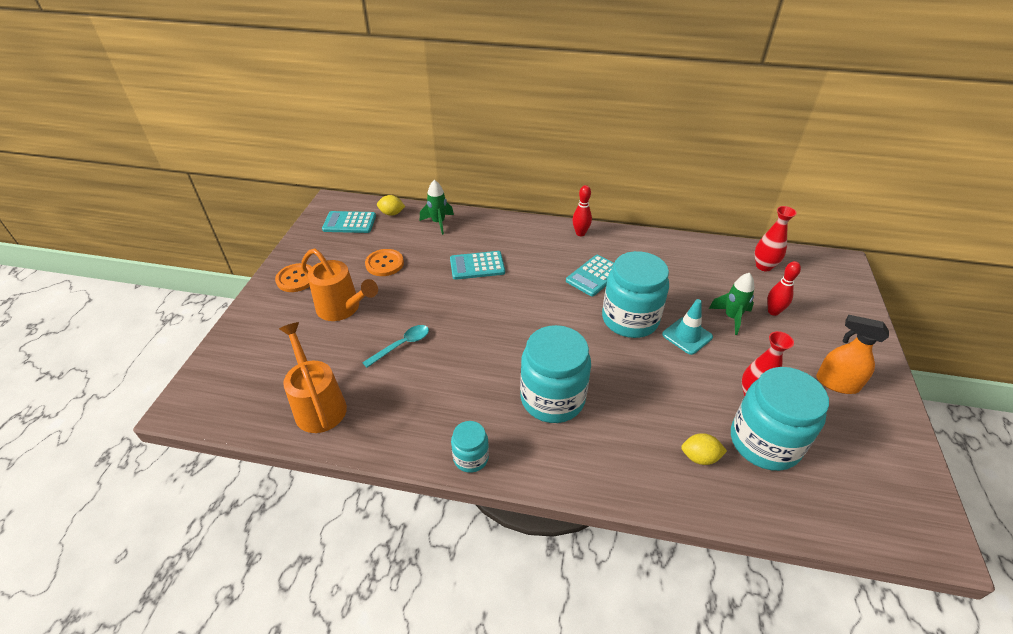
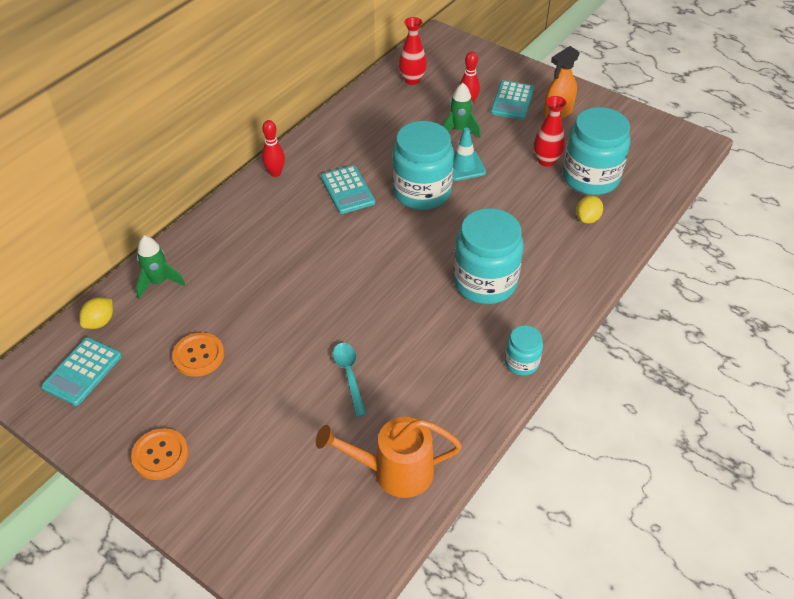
camera: 65 degrees left, 5 degrees up
orange watering can [301,249,378,321] -> none
turquoise calculator [450,251,505,280] -> turquoise calculator moved to [491,80,534,120]

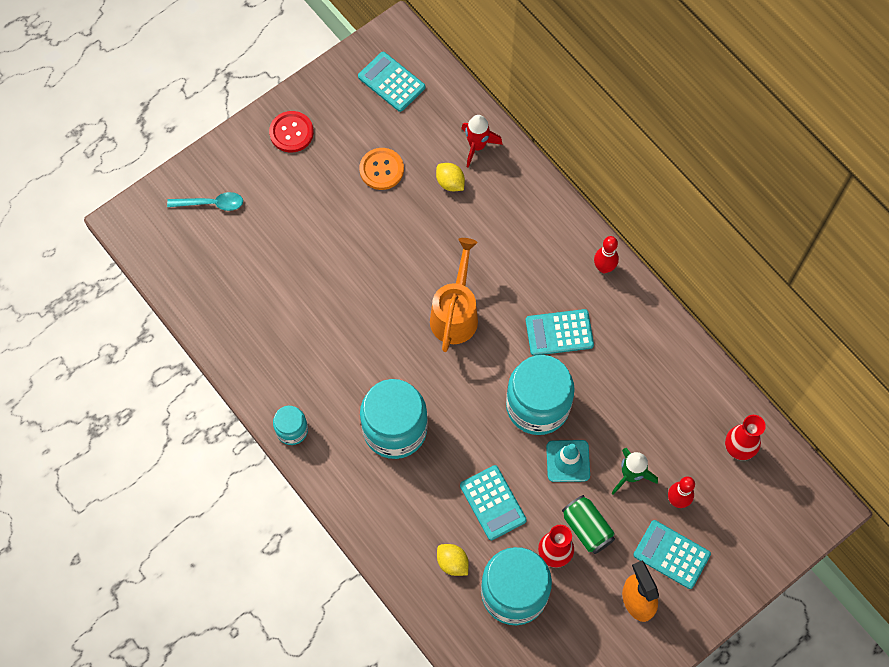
camera: 105 degrees right, 20 degrees up
yellow lemon [79,297,113,329] -> yellow lemon moved to [436,163,465,191]
orange button [131,428,188,480] -> red button [269,111,314,153]
green rocket [136,235,185,299] -> red rocket [461,115,503,168]
orange watering can [316,417,462,498] -> orange watering can moved to [430,238,478,352]
turquoise spoon [333,343,366,417] -> turquoise spoon moved to [167,192,243,211]
none -> turquoise calculator [460,465,527,540]
none -> green can [562,495,615,554]

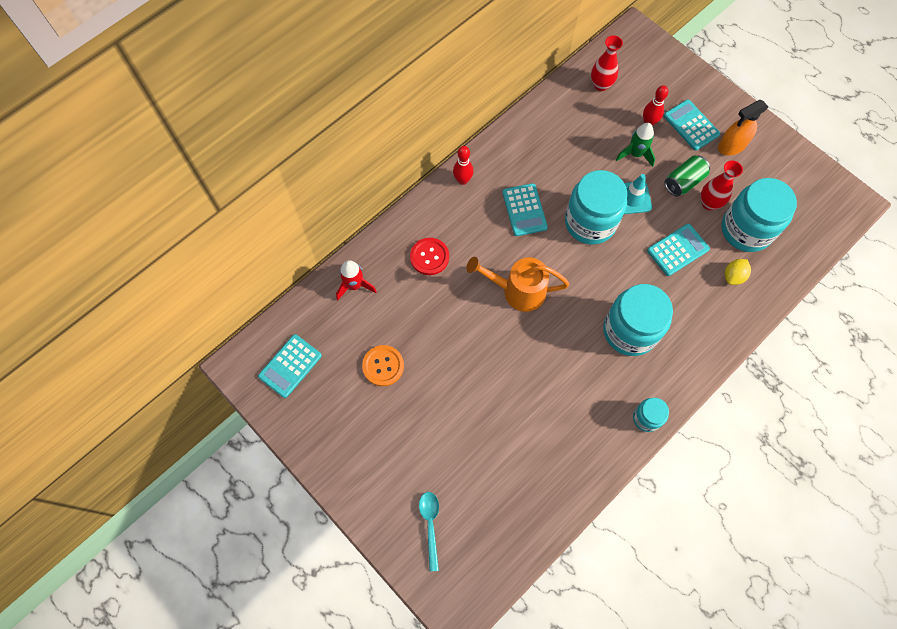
camera: 95 degrees left, 0 degrees up
red button [269,111,314,153] -> red button moved to [410,238,449,275]
yellow lemon [436,163,465,191] -> none
turquoise calculator [633,520,711,589] -> turquoise calculator turned 120 degrees clockwise [664,99,720,150]

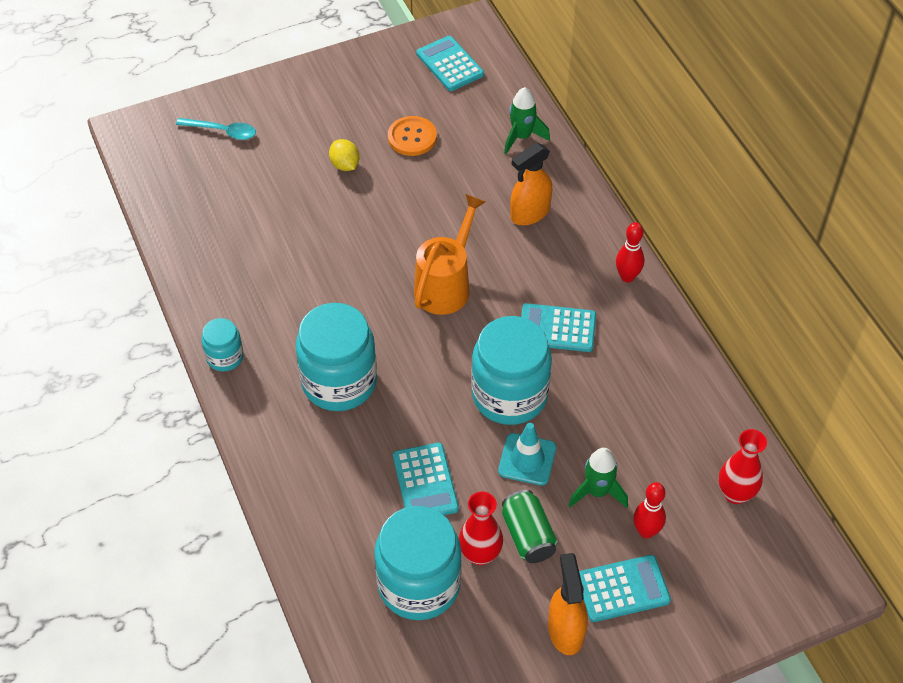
camera: 110 degrees right, 15 degrees down
red rocket [336,260,377,300] -> green rocket [504,87,550,154]
red button [410,238,449,275] -> orange spray bottle [510,143,552,225]
yellow lemon [725,259,751,285] -> yellow lemon moved to [329,139,359,171]

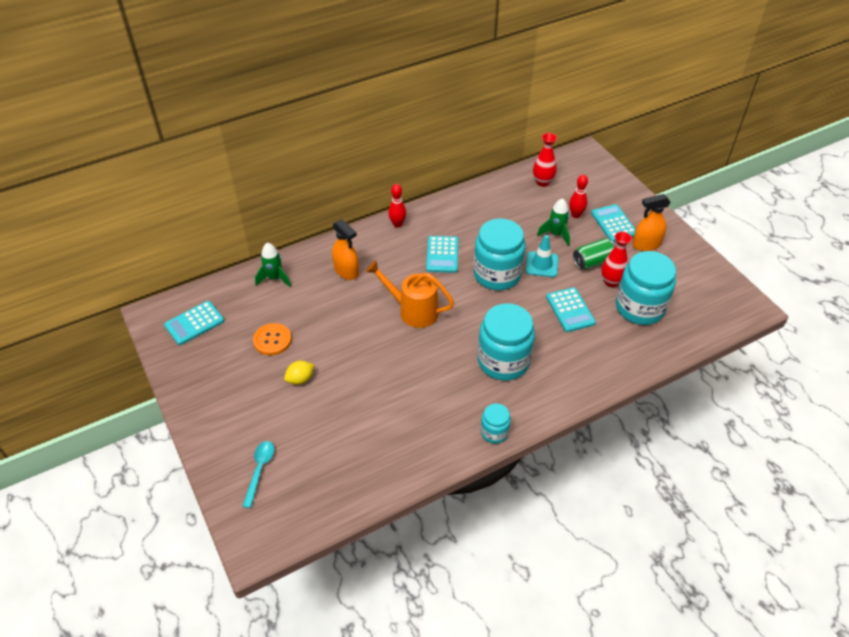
camera: 95 degrees left, 5 degrees down
turquoise calculator [393,443,459,515] -> turquoise calculator turned 90 degrees clockwise [546,287,596,332]

